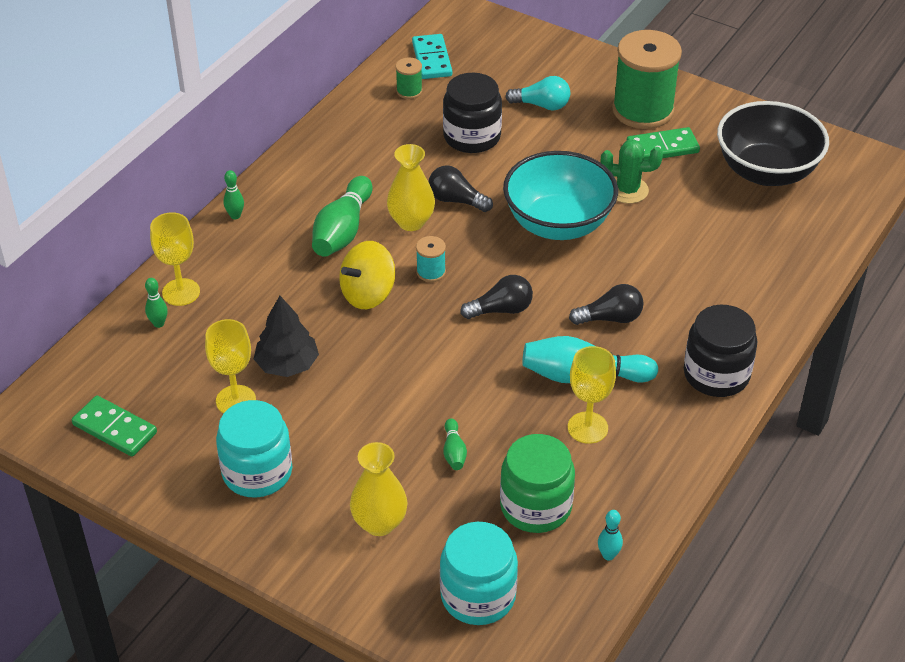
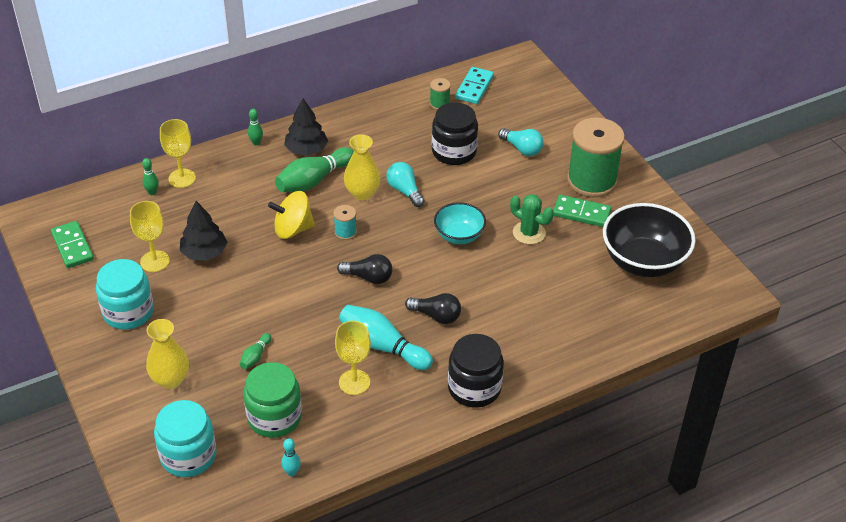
camera: 30 degrees right, 0 degrees up
black light bulb [429,165,493,212] -> turquoise light bulb [386,162,425,207]
turquoise bowl [503,151,618,240] -> turquoise bowl [434,202,486,244], size x0.58
none -> black tree [284,98,328,156]

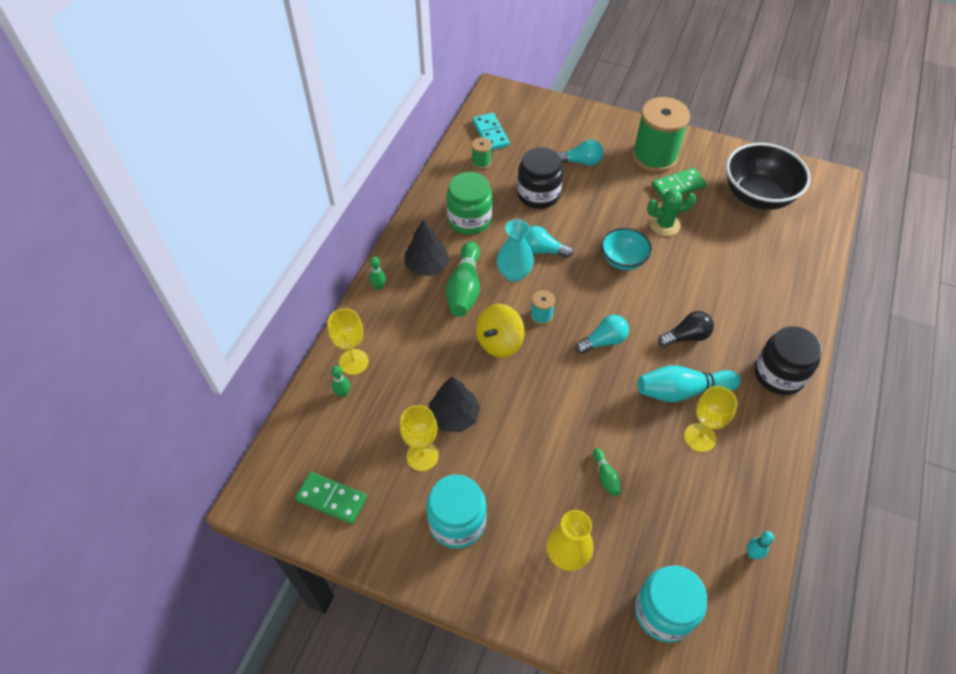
camera: 40 degrees left, 10 degrees up
green jar [243,362,302,438] -> green jar moved to [446,172,492,235]
black light bulb [337,254,392,284] -> turquoise light bulb [575,315,629,354]
yellow vase [344,134,381,200] -> turquoise vase [497,219,534,282]

